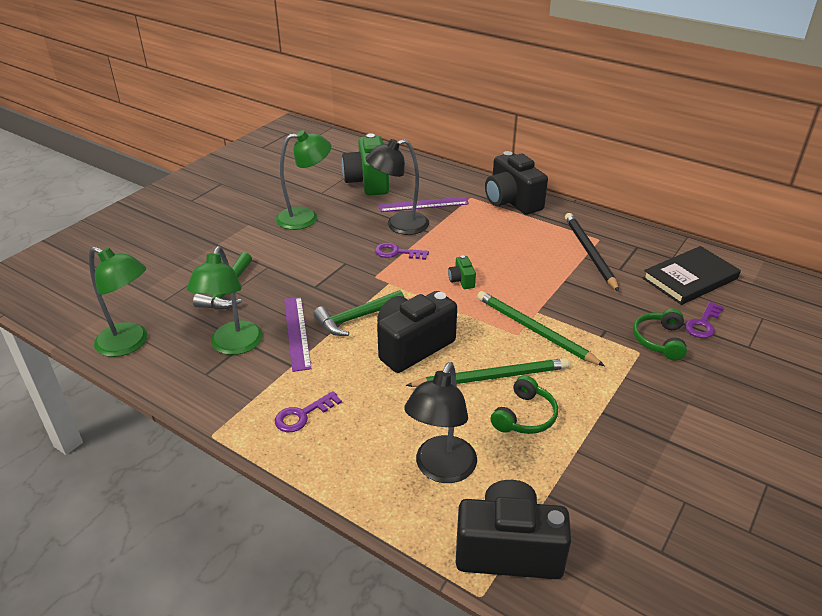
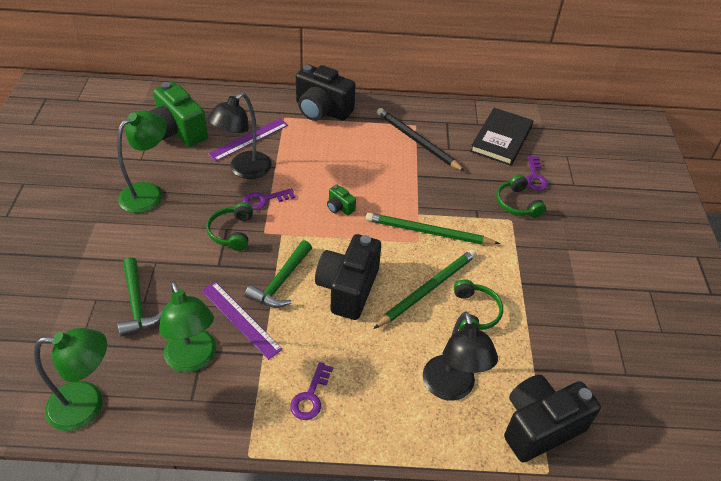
camera: 35 degrees left, 10 degrees up
none -> green headphones [206,202,253,251]

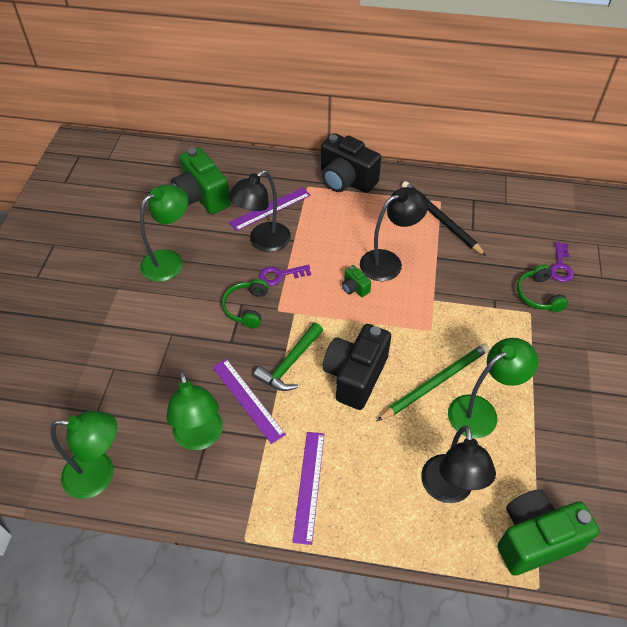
camera: 10 degrees right, 5 degrees up
green hammer [117,257,163,337] -> none
purple key [290,362,333,420] -> purple ruler [293,432,325,545]
green pencil [366,213,500,245] -> none
green headphones [454,279,503,330] -> green lamp [448,338,538,438]
black book [470,108,533,166] -> none
black camera [504,375,601,463] -> green camera [497,489,600,576]
none -> black lamp [360,187,428,281]

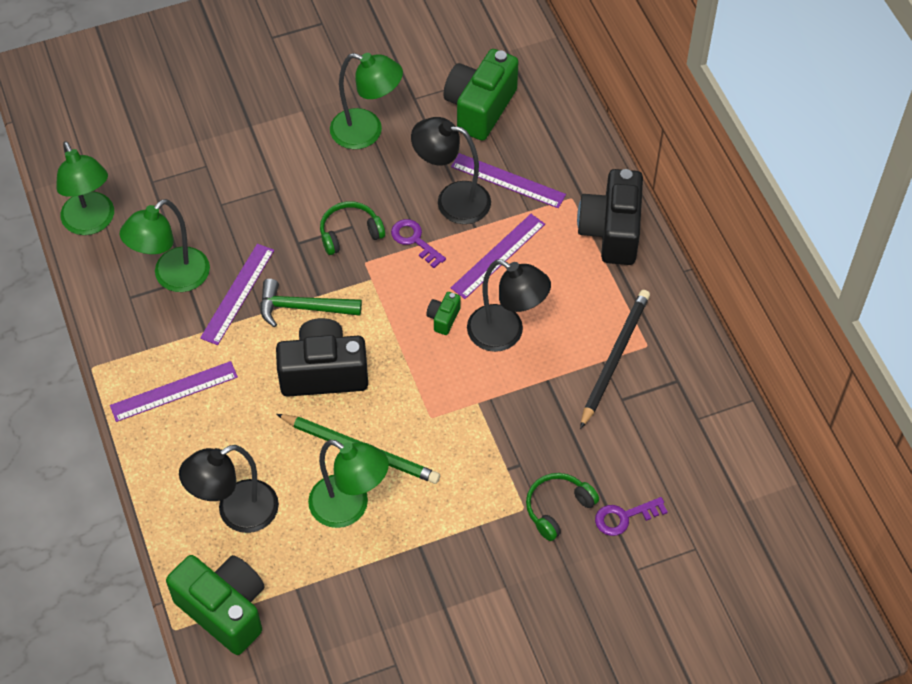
camera: 60 degrees right, 5 degrees up
none -> purple ruler [451,214,545,299]

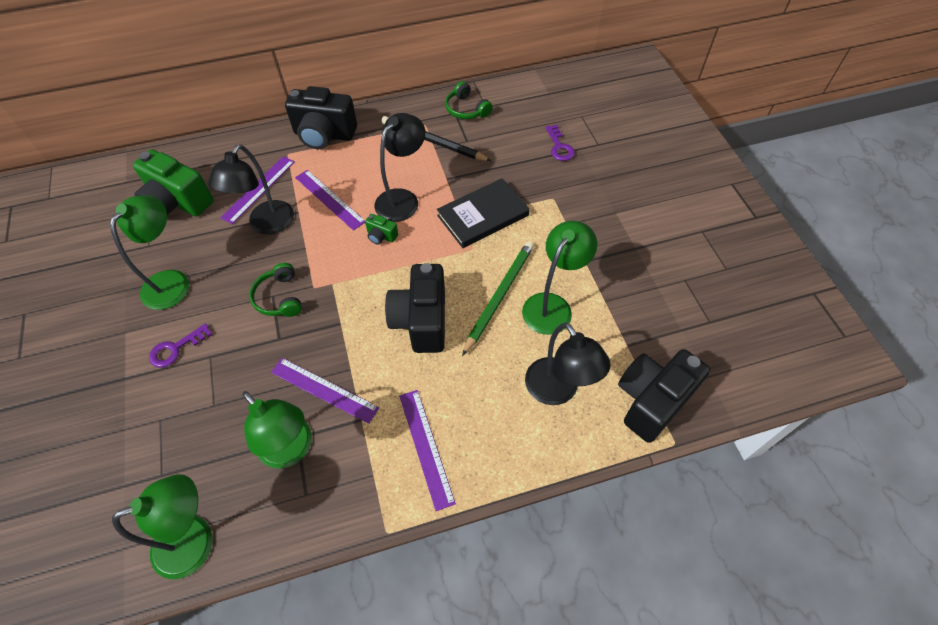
camera: 85 degrees left, 0 degrees up
green camera [166,555,264,655] -> black camera [618,349,710,443]
green hammer [260,279,362,328] -> none
purple key [391,219,446,268] -> purple key moved to [149,323,213,368]
green headphones [526,473,599,541] -> green headphones moved to [445,81,493,119]
none -> black book [437,178,530,248]

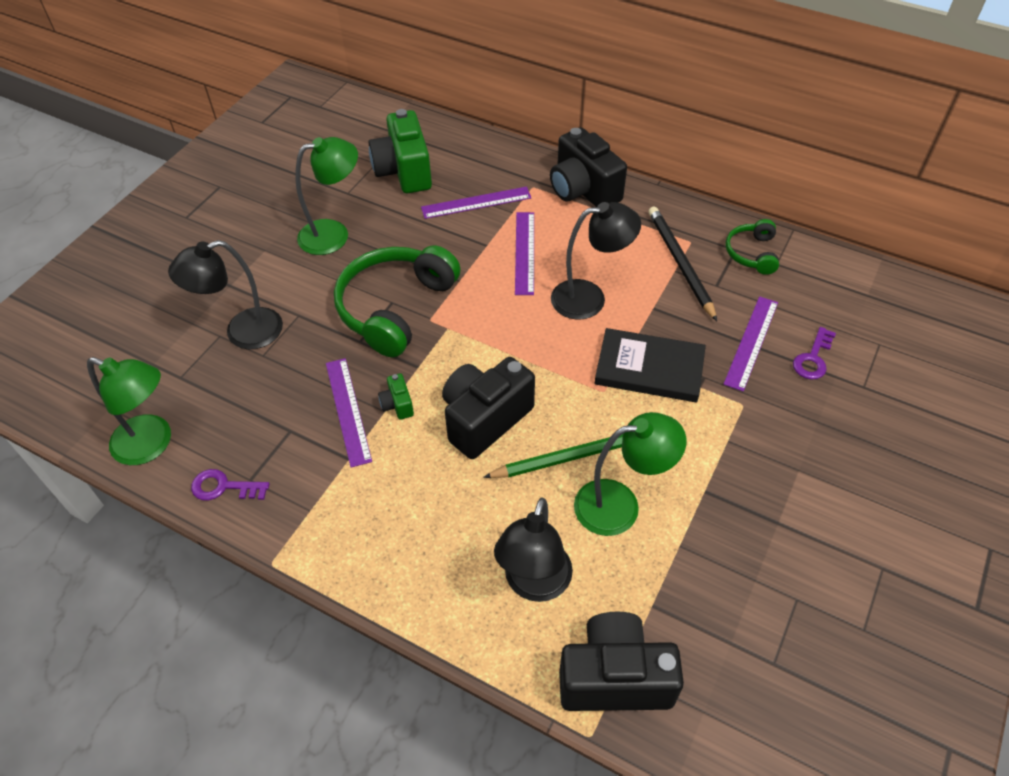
camera: 45 degrees right, 5 degrees down
purple key [149,323,213,368] -> purple key moved to [191,469,270,500]
black lamp [208,144,294,234] -> black lamp moved to [168,240,283,349]
green lamp [242,391,312,469] -> none
green headphones [249,263,302,317] -> green headphones [334,245,461,357], size x1.95
green camera [365,214,398,244] -> green camera moved to [378,373,414,420]
purple ruler [399,390,456,511] -> purple ruler moved to [723,296,778,392]

